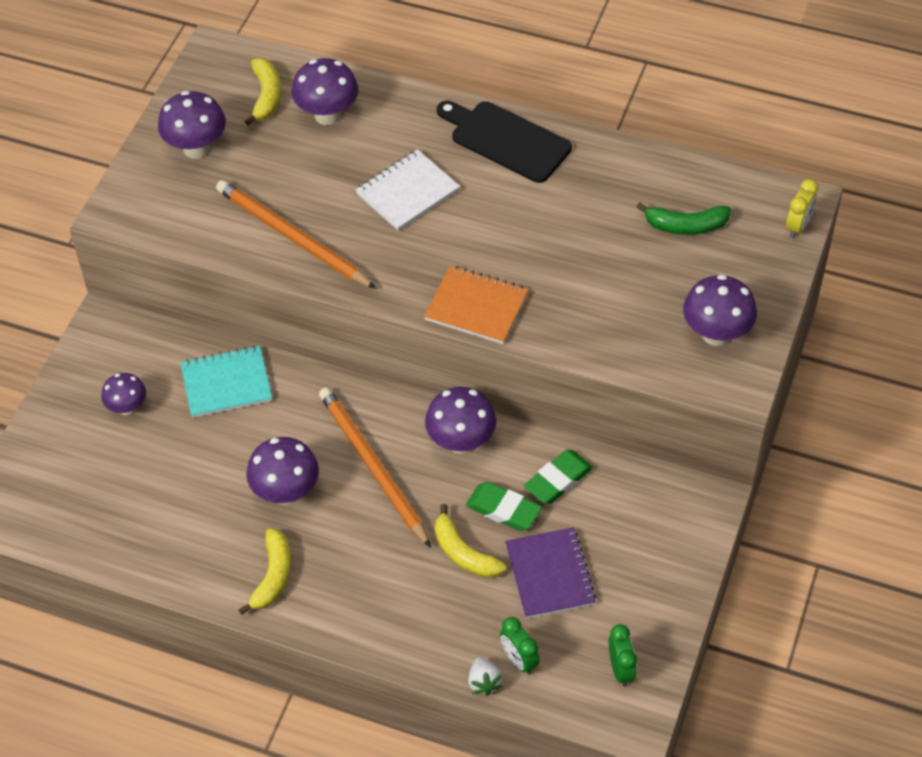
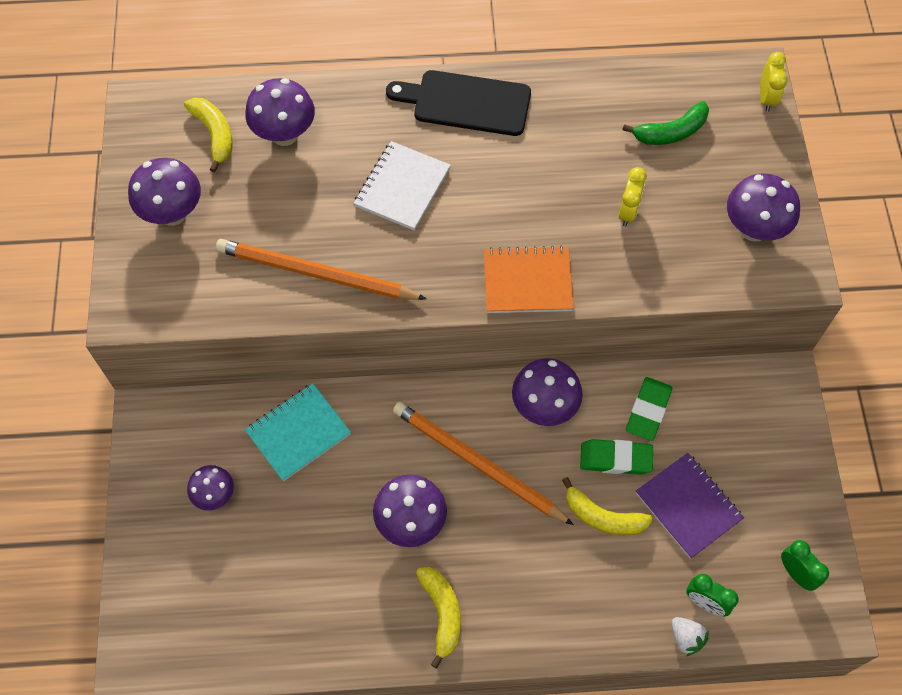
camera: 25 degrees left, 10 degrees up
none -> yellow clock [619,167,647,227]

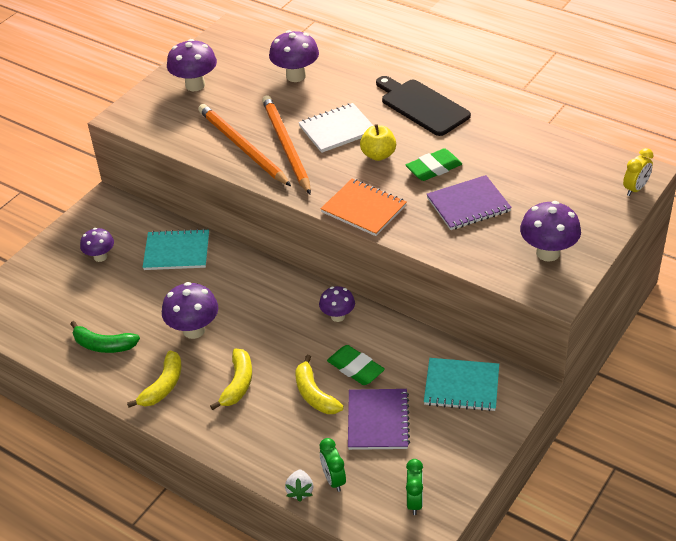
camera: 40 degrees right, 20 degrees down
yellow banana [184,97,233,173] -> yellow banana moved to [210,349,252,410]
orange pencil [393,402,574,525] -> orange pencil moved to [262,95,311,195]
purple mushroom [512,358,583,426] -> purple mushroom [319,286,355,322], size x0.64
yellow clock [619,167,647,227] -> purple notebook [426,175,512,230]
green banana [622,101,709,145] -> green banana moved to [71,321,140,353]
green eraser [626,377,672,441] -> green eraser moved to [406,148,462,181]
none -> yellow apple [360,124,396,161]
none -> turquoise notebook [424,358,499,411]

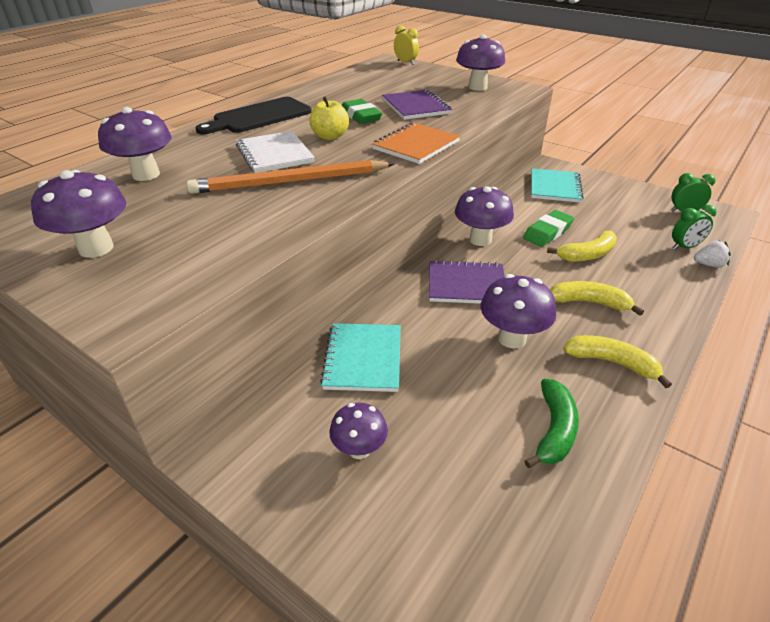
camera: 90 degrees left, 5 degrees down
orange pencil [198,104,291,186] -> none
purple mushroom [319,286,355,322] -> purple mushroom [455,186,514,246], size x1.56
purple notebook [348,389,410,450] -> purple notebook moved to [429,260,505,304]

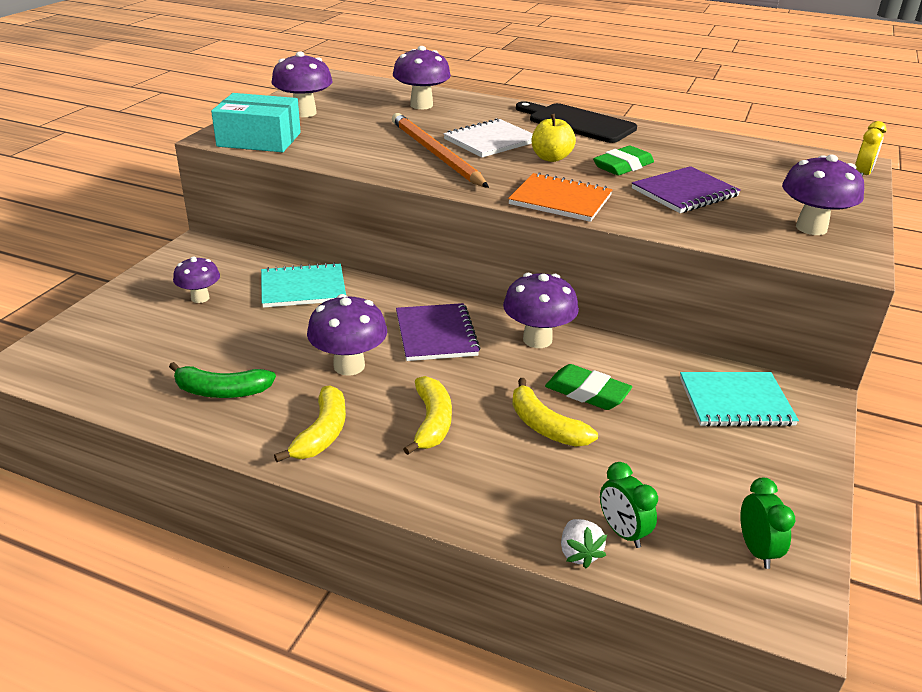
camera: 75 degrees right, 5 degrees down
none -> turquoise box [211,93,301,152]

